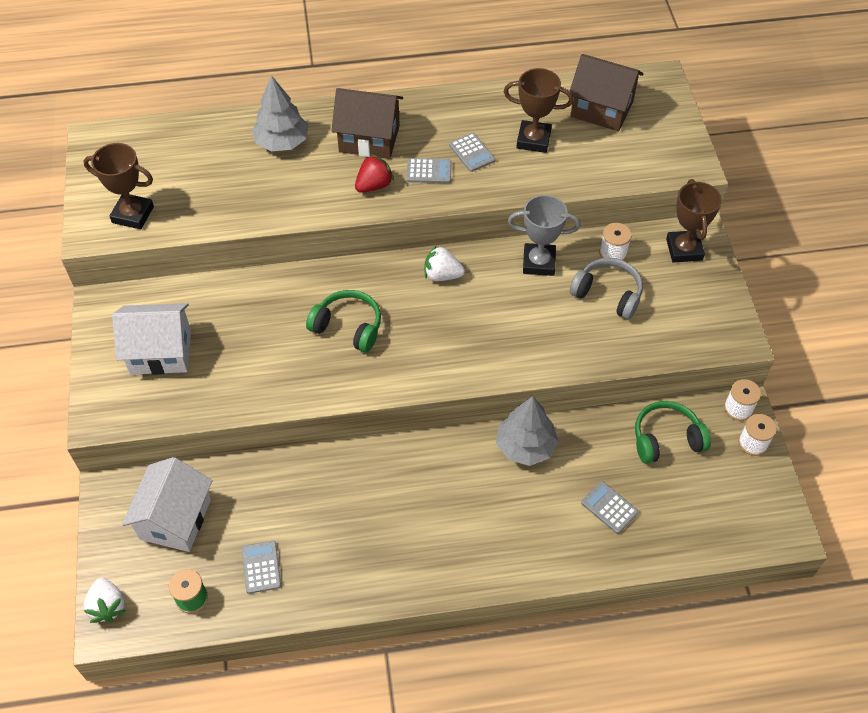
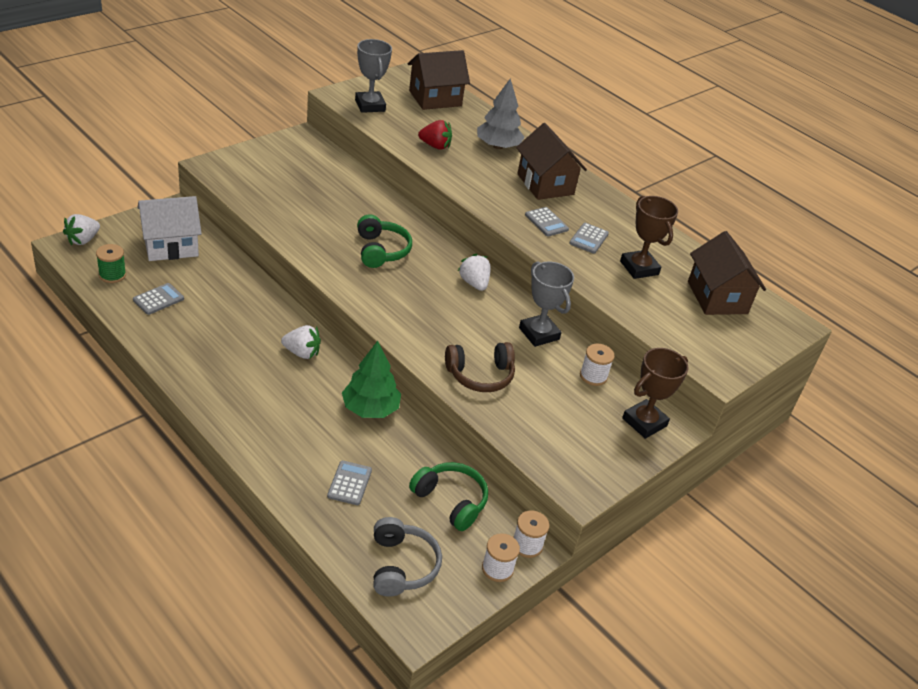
camera: 50 degrees right, 15 degrees down
brown trophy [83,143,154,229] -> grey trophy [355,39,392,113]
white house [112,303,191,375] -> none
red strawberry [355,154,394,193] -> red strawberry moved to [418,120,452,149]
grey tree [496,396,559,466] -> green tree [342,341,401,418]
grey headphones [570,258,643,320] -> grey headphones moved to [373,517,442,597]
none -> white strawberry [281,325,321,359]
none -> brown house [408,50,470,110]
none -> brown headphones [445,342,515,392]

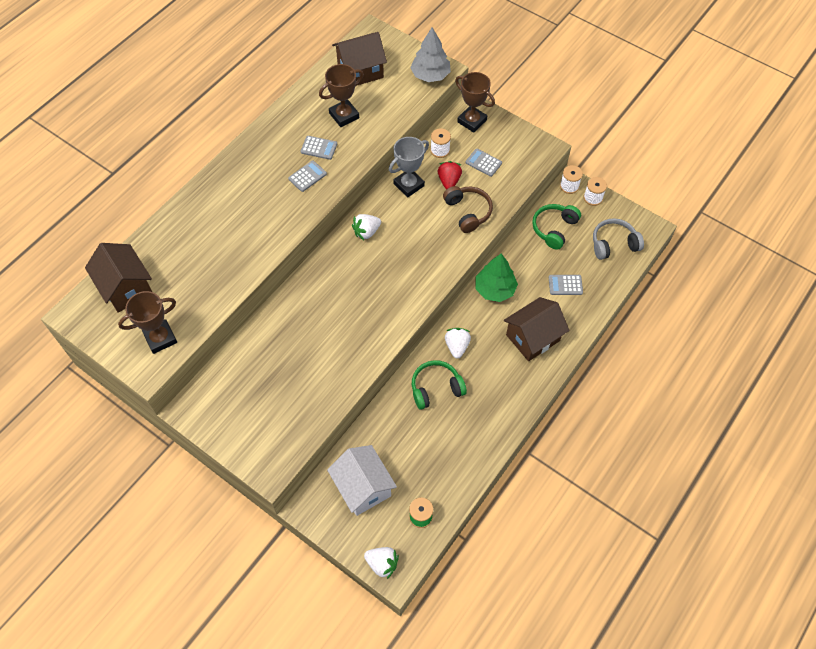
camera: 95 degrees left, 20 degrees up
grey calculator [133,283,184,315] -> grey calculator moved to [465,149,502,177]
grey trophy [355,39,392,113] -> brown trophy [118,291,177,354]
green headphones [357,214,412,268] -> green headphones moved to [412,360,467,410]
red strawberry [418,120,452,149] -> red strawberry moved to [438,161,462,190]
grey tree [477,79,525,149] -> grey tree moved to [410,27,451,82]
brown house [516,123,587,200] -> brown house moved to [504,297,570,361]

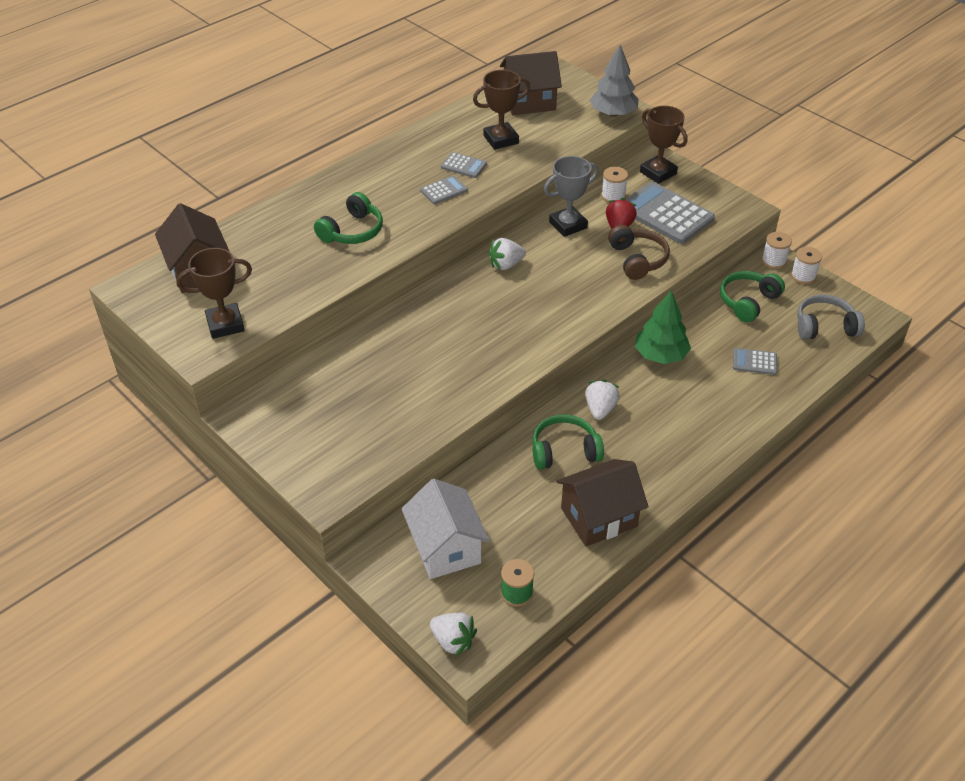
camera: 10 degrees right, 15 degrees down
grey calculator [465,149,502,177] -> grey calculator [625,182,715,244], size x2.07
brown house [504,297,570,361] -> brown house moved to [556,459,648,547]
none -> green headphones [314,192,383,244]

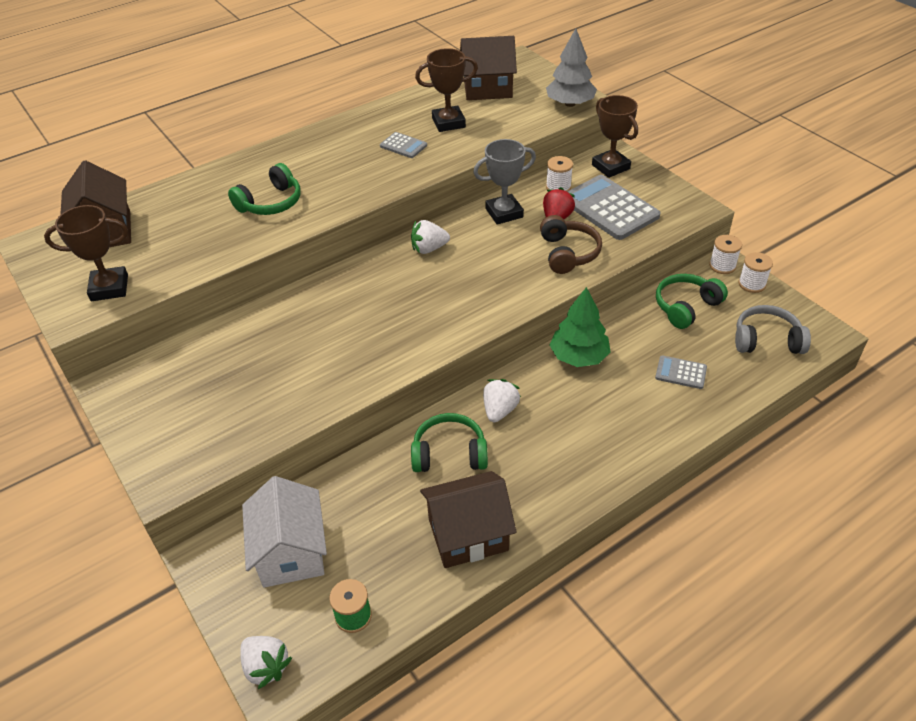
camera: 10 degrees right, 0 degrees up
grey calculator [420,175,468,204] -> none

